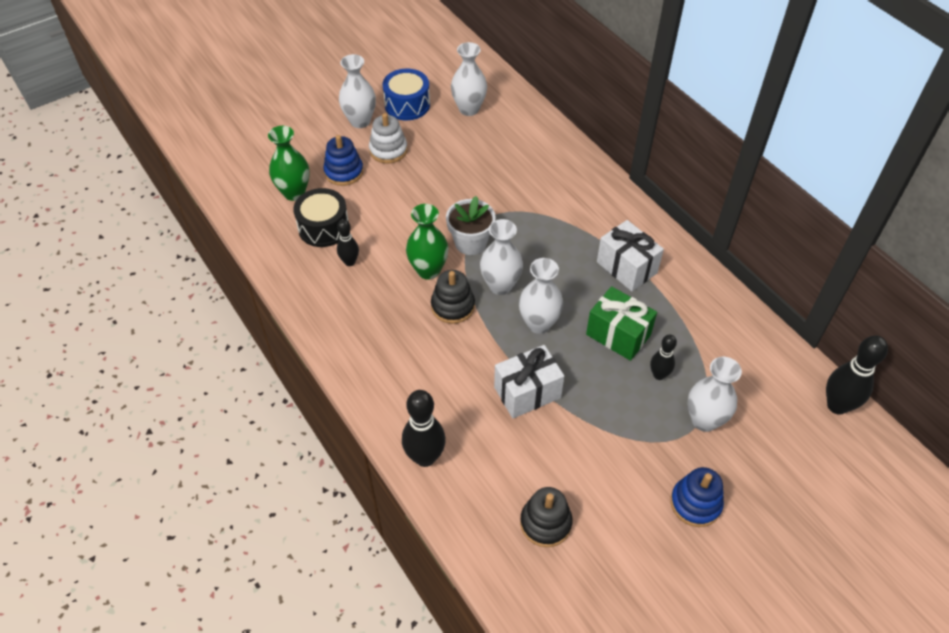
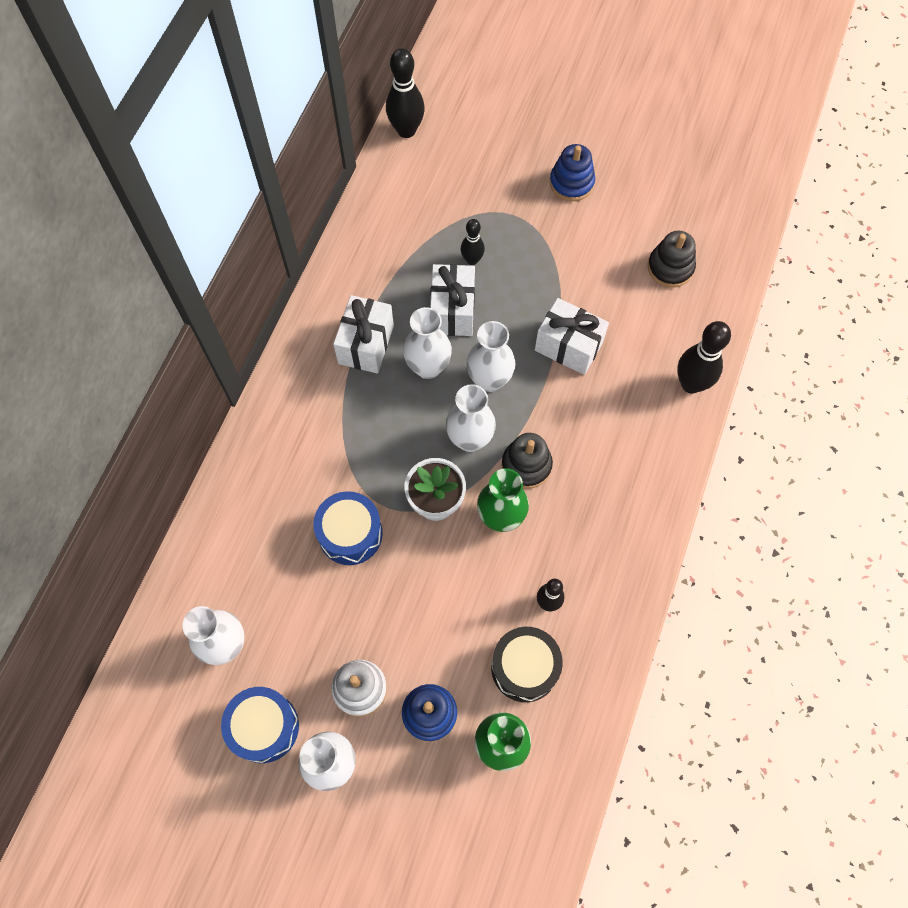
camera: 125 degrees left, 15 degrees up
green gift [586,286,657,361] -> white gift [430,264,475,336]
white vase [688,357,742,432] -> white vase moved to [403,307,452,379]
none -> blue drum [313,491,383,565]

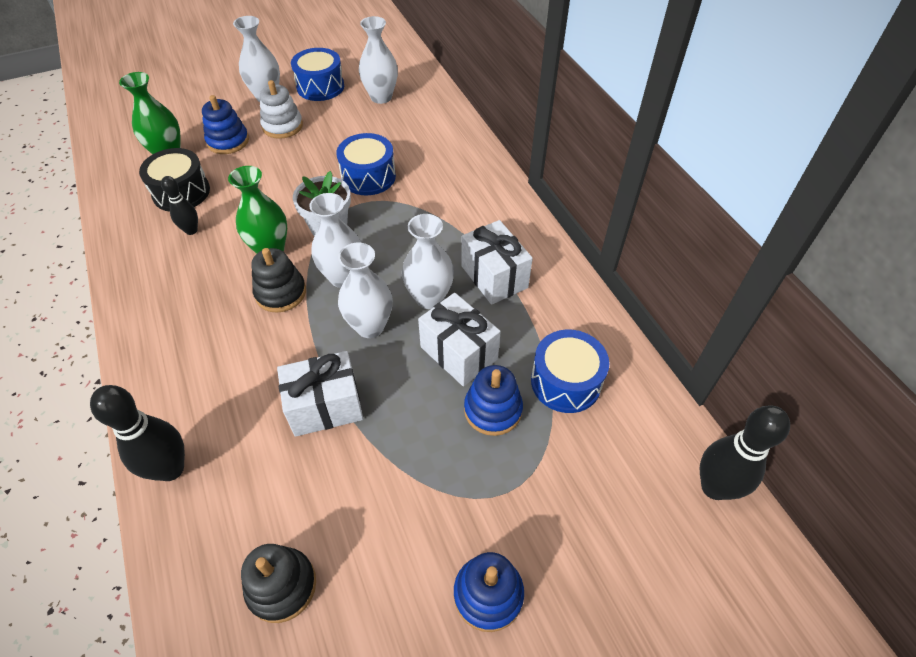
camera: 135 degrees right, 15 degrees down
black bowling pin [461,219,485,265] -> blue stacking toy [464,365,523,436]
none -> blue drum [531,330,609,413]

